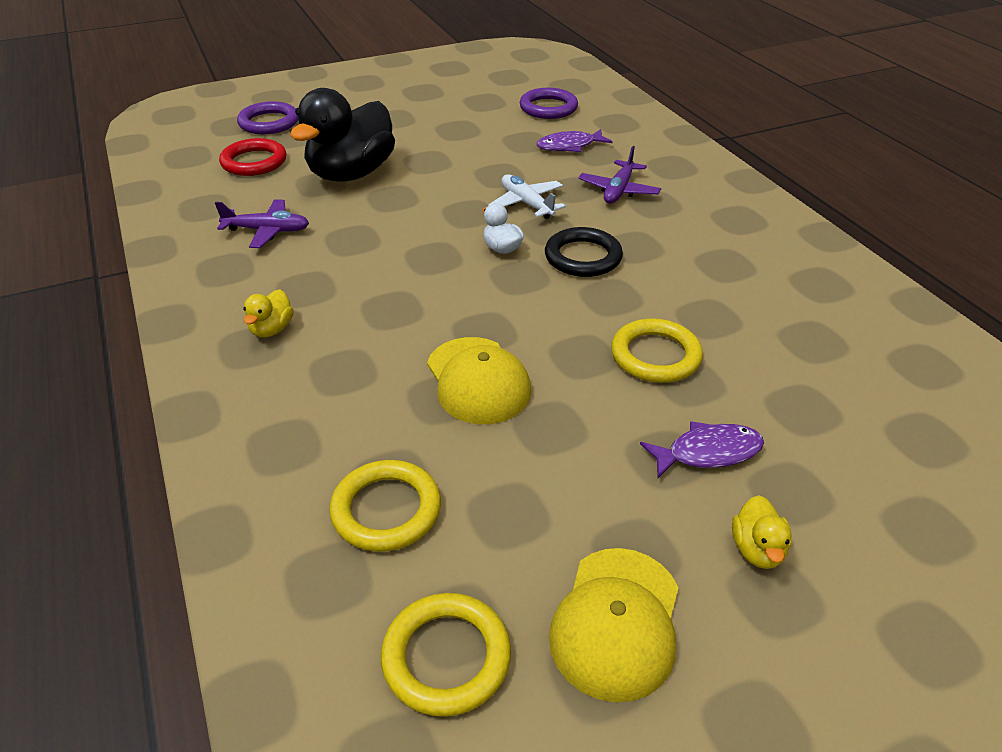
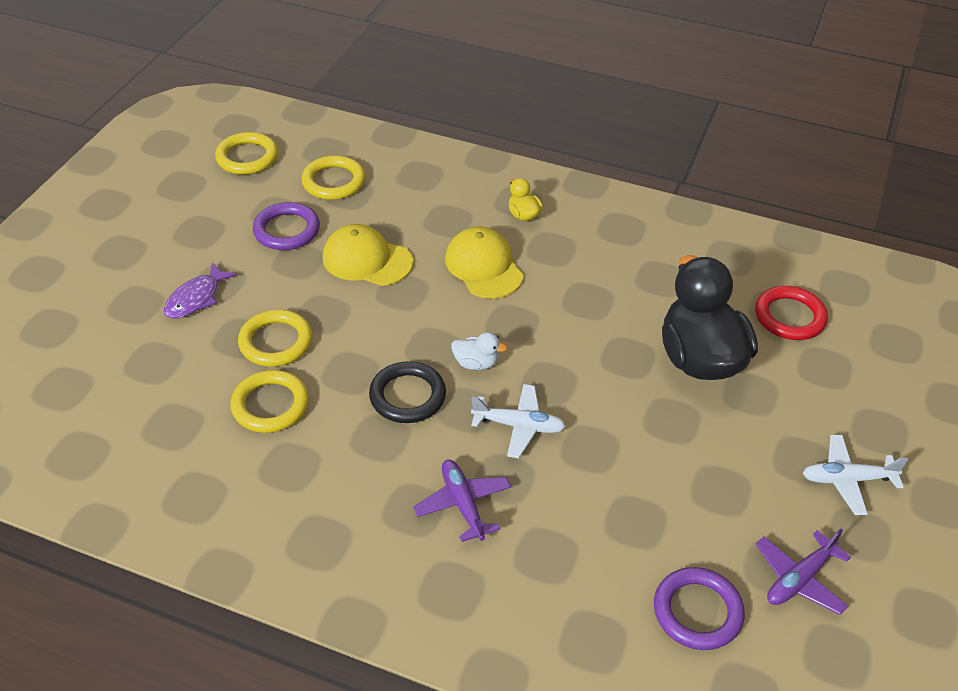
camera: 135 degrees right, 5 degrees up
purple plane [215,199,309,248] -> purple plane moved to [756,529,851,615]
purple ring [237,101,298,134] -> purple ring moved to [253,202,320,250]
purple fish [537,129,613,152] -> none
yellow cap [549,548,678,702] -> yellow cap moved to [445,227,524,298]
yellow duck [732,495,792,569] -> none
none -> yellow ring [230,370,309,433]
none -> white plane [803,435,908,515]

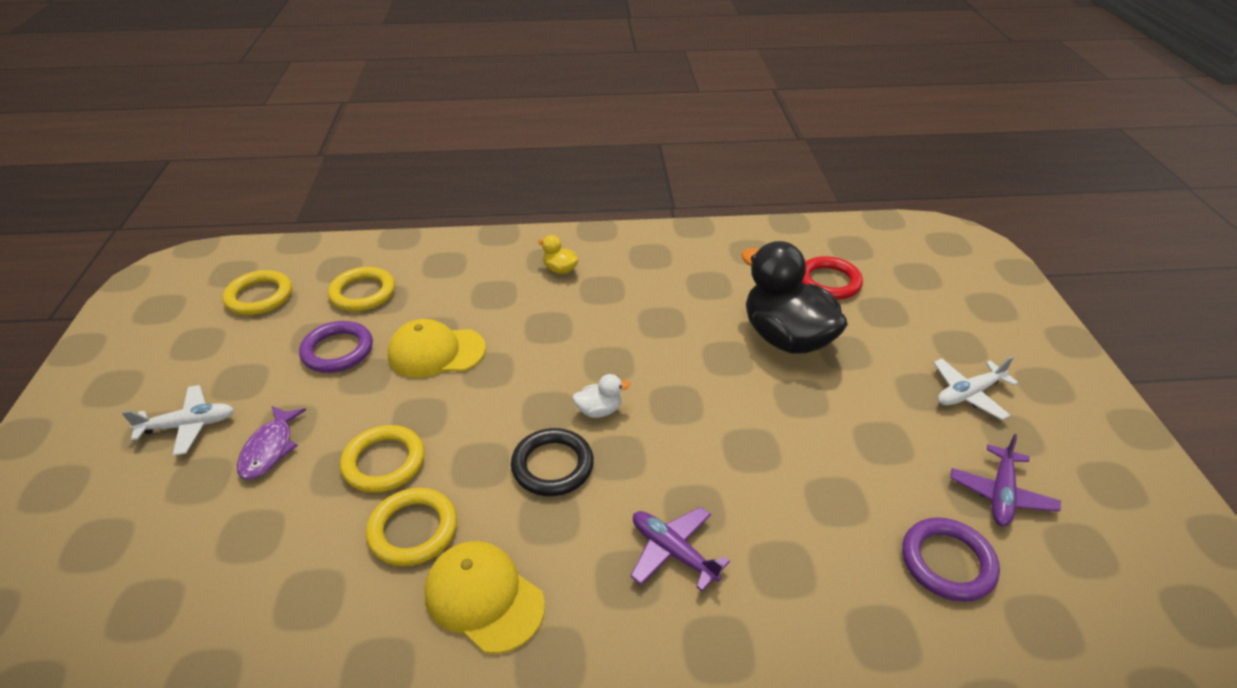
camera: 25 degrees left, 5 degrees down
yellow cap [445,227,524,298] -> yellow cap moved to [424,541,545,654]
white plane [471,384,566,458] -> white plane moved to [122,385,234,456]

